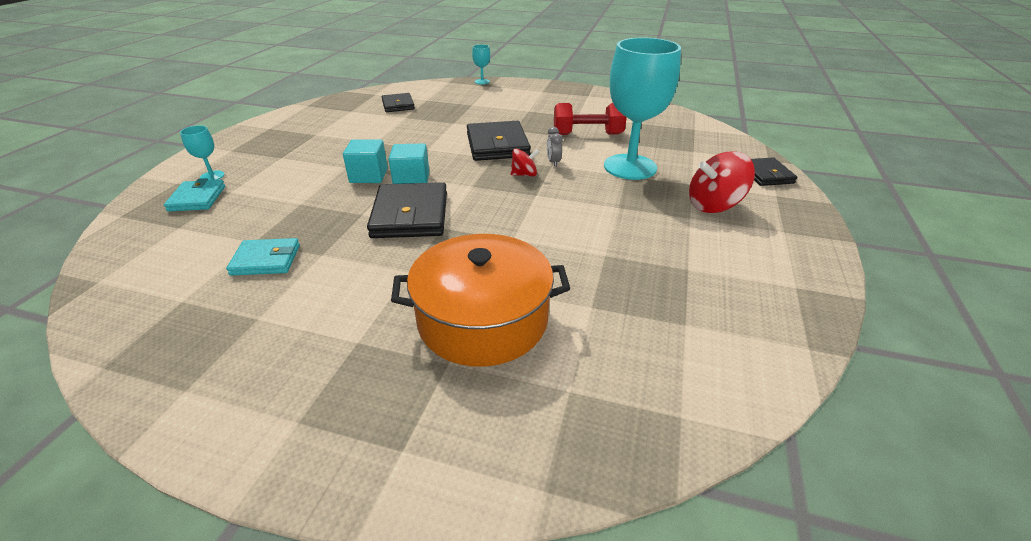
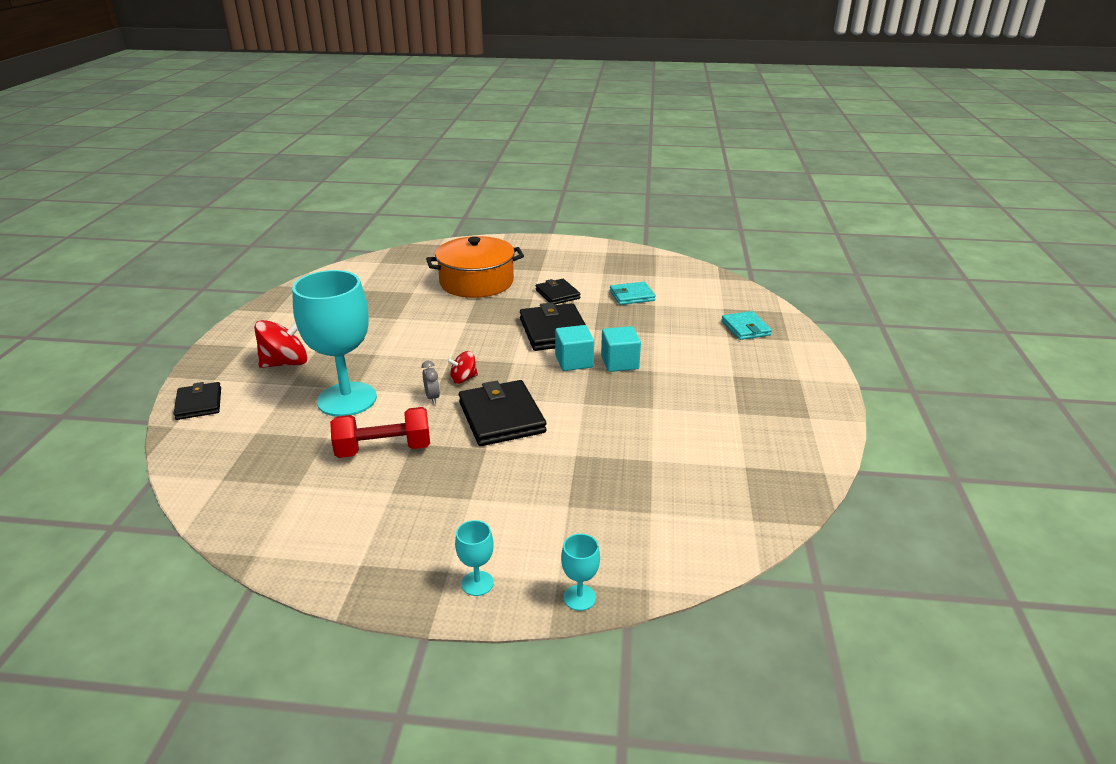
camera: 170 degrees right, 5 degrees down
turquoise goblet [180,125,225,180] -> turquoise goblet moved to [455,520,494,596]
black wallet [382,93,415,112] -> black wallet moved to [536,279,580,305]

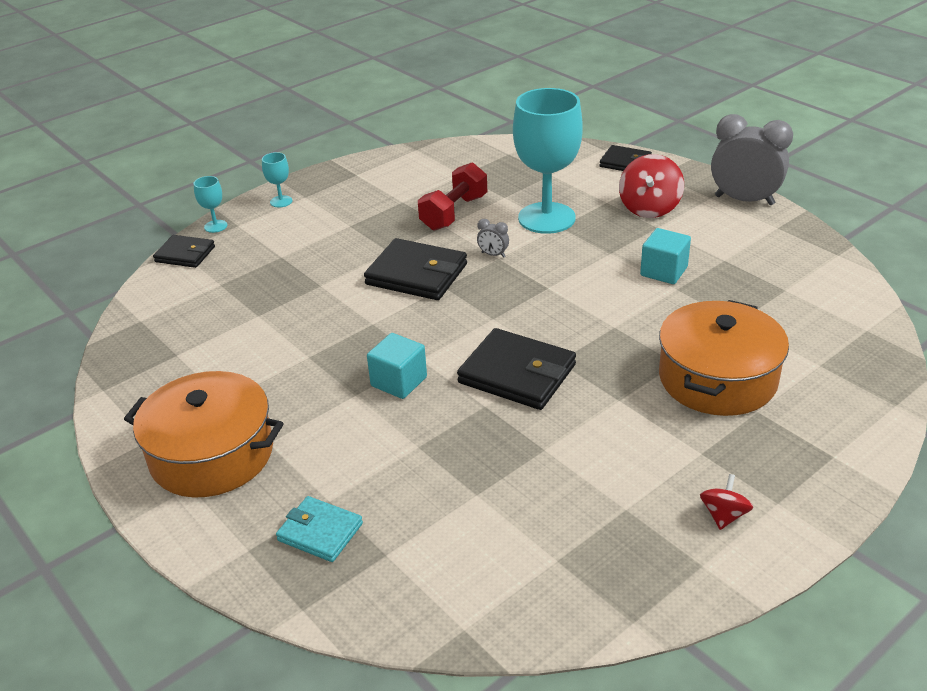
camera: 135 degrees right, 5 degrees up
red spinning top [447,351,478,384] -> red spinning top moved to [700,474,754,530]
black wallet [536,279,580,305] -> black wallet moved to [153,235,215,268]
turquoise cube [555,325,594,371] -> turquoise cube moved to [640,228,691,284]
turquoise wallet [610,282,656,305] -> none
none -> orange pot [124,371,284,498]
none -> grey clock [711,114,793,205]

